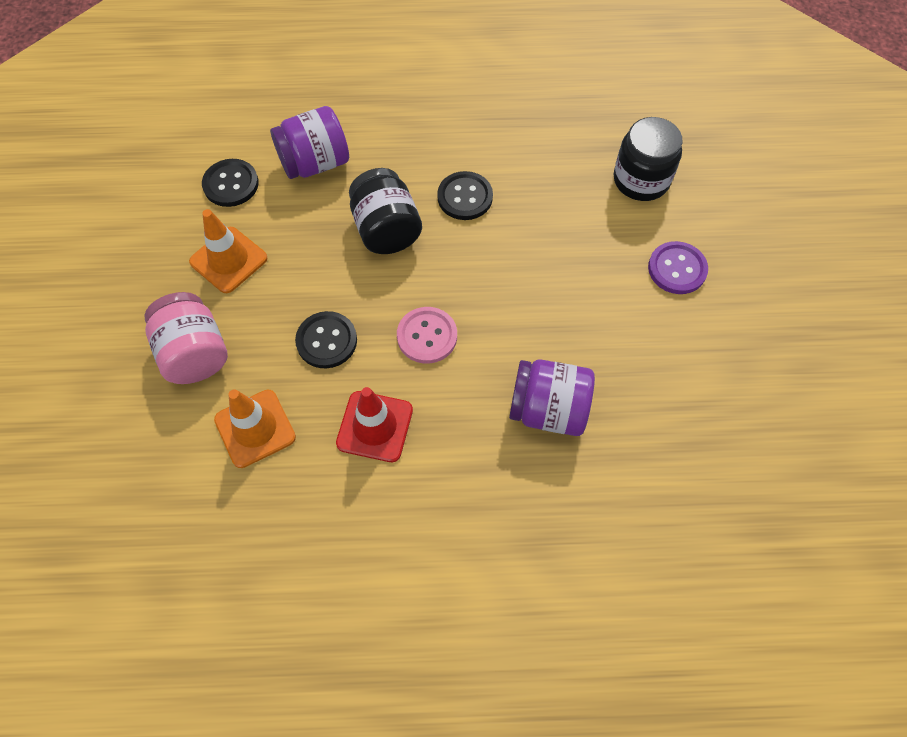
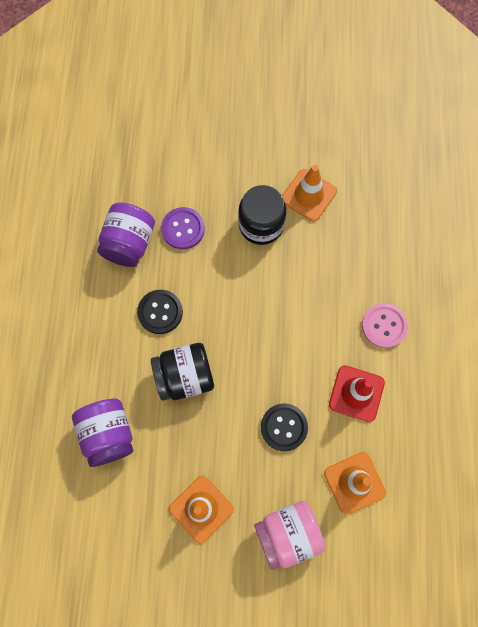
camera: 85 degrees left, 10 degrees up
black button [202,159,259,207] -> none
pink button [397,307,457,364] -> pink button moved to [362,303,408,348]
purple jar [509,359,595,436] -> purple jar moved to [97,202,155,267]
black jar [614,117,683,201] -> black jar moved to [238,185,286,245]
purple button [648,241,708,294] -> purple button moved to [161,207,205,249]
none -> orange traffic cone [282,165,337,221]

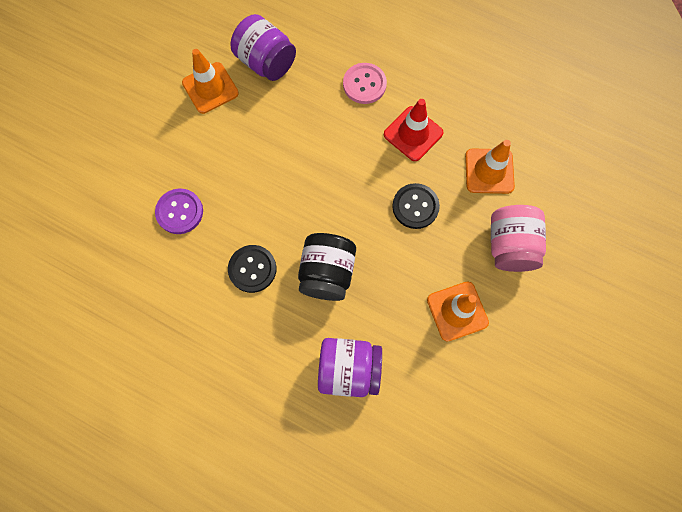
camera: 65 degrees left, 0 degrees up
purple jar [97,202,155,267] -> purple jar moved to [231,14,296,81]
black jar [238,185,286,245] -> none

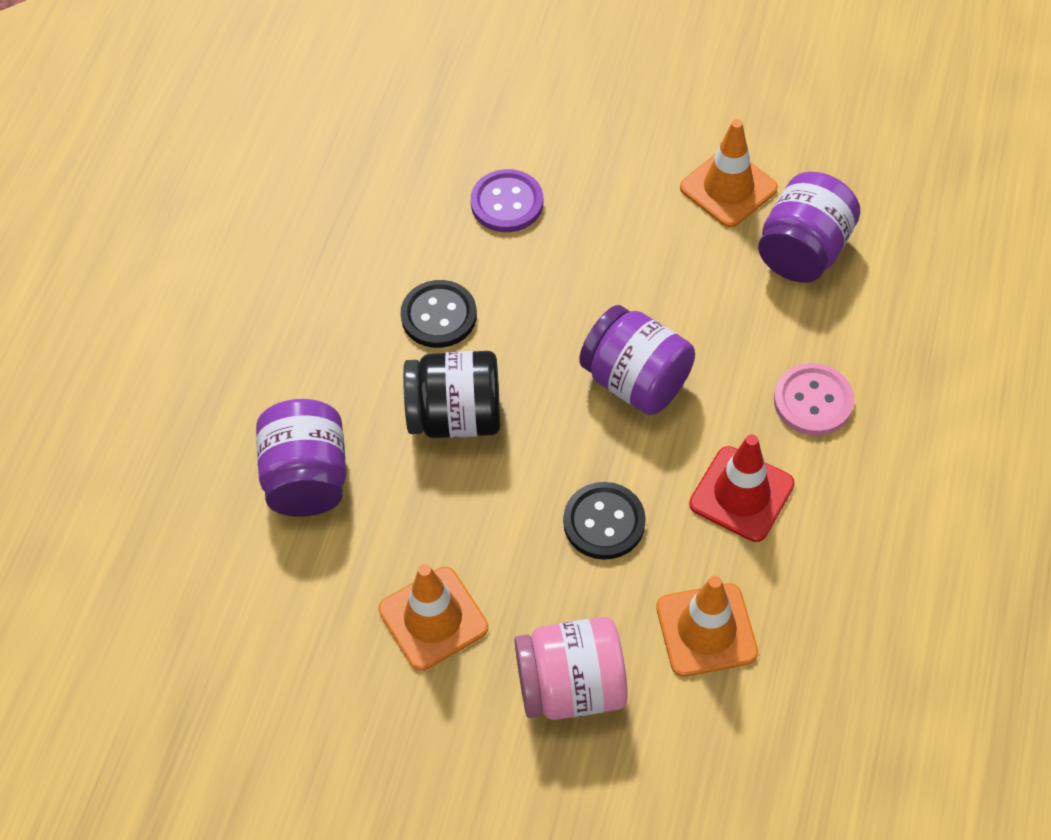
camera: 80 degrees right, 15 degrees down
none -> purple jar [579,305,695,415]

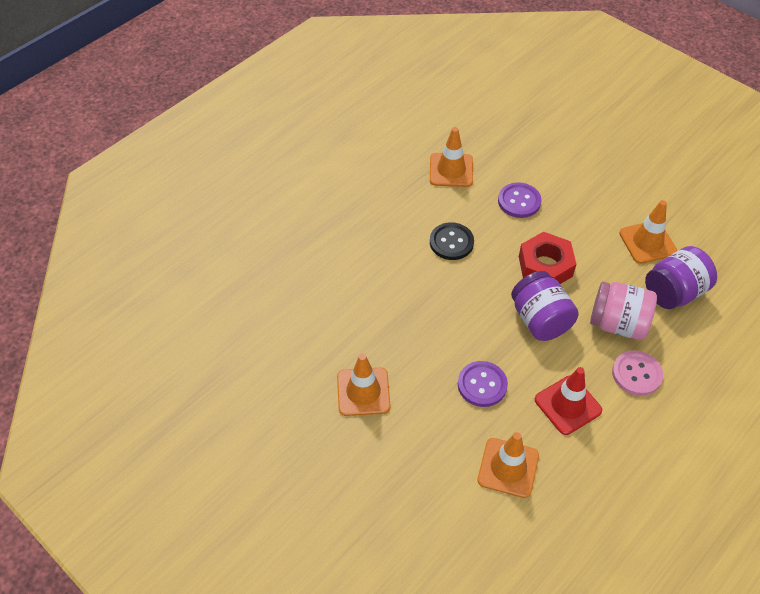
camera: 25 degrees right, 5 degrees down
purple jar [256,399,346,517] -> none
black jar [403,351,500,438] -> none
pink jar [515,617,628,720] -> pink jar moved to [590,282,657,340]
black button [563,482,646,560] -> purple button [458,361,508,407]
none -> orange traffic cone [430,127,473,187]
none -> red nut [519,232,576,284]

